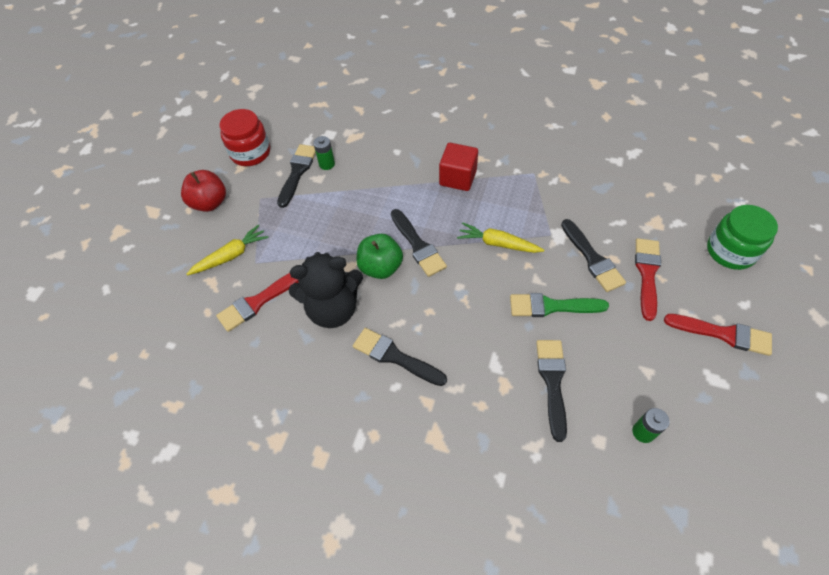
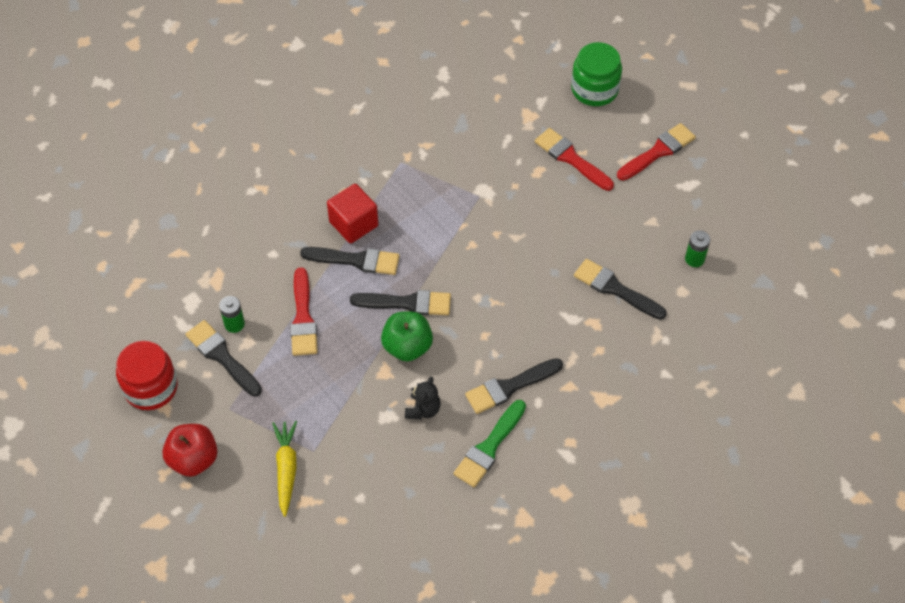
camera: 60 degrees left, 0 degrees up
red brush [216,273,298,332] -> red brush moved to [290,267,318,356]
black teddy bear [289,252,363,328] -> black teddy bear [405,377,441,420], size x0.50
yellow carrot [457,222,544,253] -> none
green brush [510,293,609,317] -> green brush moved to [453,400,526,488]
black brush [561,219,626,292] -> black brush moved to [300,247,400,275]

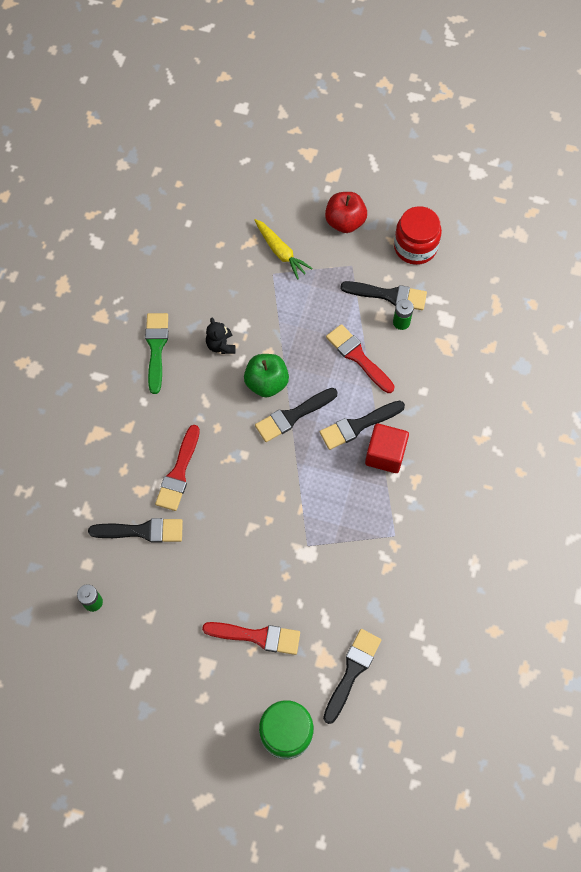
camera: 145 degrees right, 10 degrees up
black brush [465,358,563,414] -> black brush moved to [323,629,381,724]
red brush [617,123,696,181] -> red brush moved to [155,425,200,511]

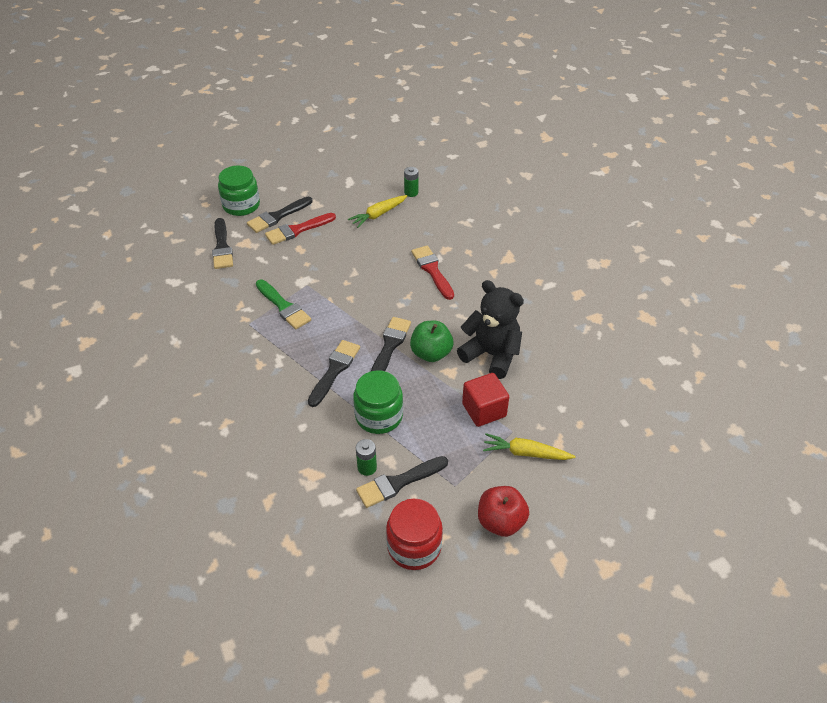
camera: 140 degrees right, 20 degrees down
black brush [88,518,183,543] -> black brush moved to [247,197,312,233]
green brush [145,313,168,394] -> green brush moved to [256,279,311,329]
black teddy bear [206,318,235,354] -> black teddy bear [457,280,524,379], size x2.02
red brush [326,324,395,393] -> green jar [353,370,403,434]
red cube [365,424,409,473] -> red cube moved to [462,373,509,427]
none -> yellow carrot [348,195,407,228]

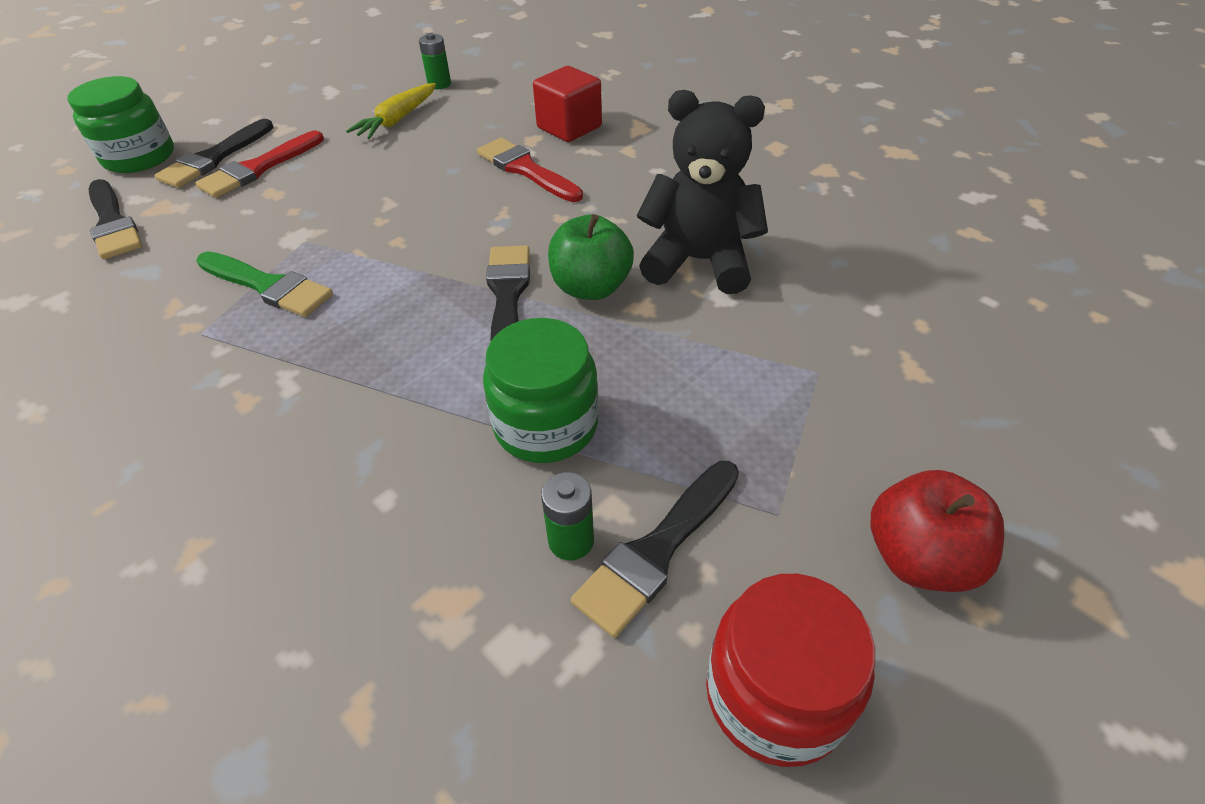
camera: 20 degrees left, 0 degrees up
black brush [308,340,360,407] -> none
red cube [462,373,509,427] -> red cube moved to [533,66,602,142]
yellow carrot [483,433,576,460] -> none

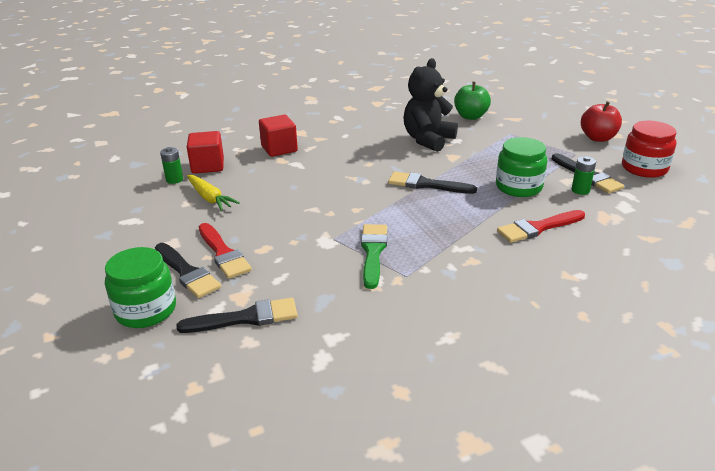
camera: 70 degrees left, 15 degrees down
green brush [196,251,333,317] -> green brush turned 45 degrees counterclockwise [361,224,387,289]
red brush [477,138,583,202] -> red brush moved to [497,210,585,243]
green apple [548,214,634,300] -> green apple moved to [454,82,491,120]
none -> red cube [187,131,224,174]

